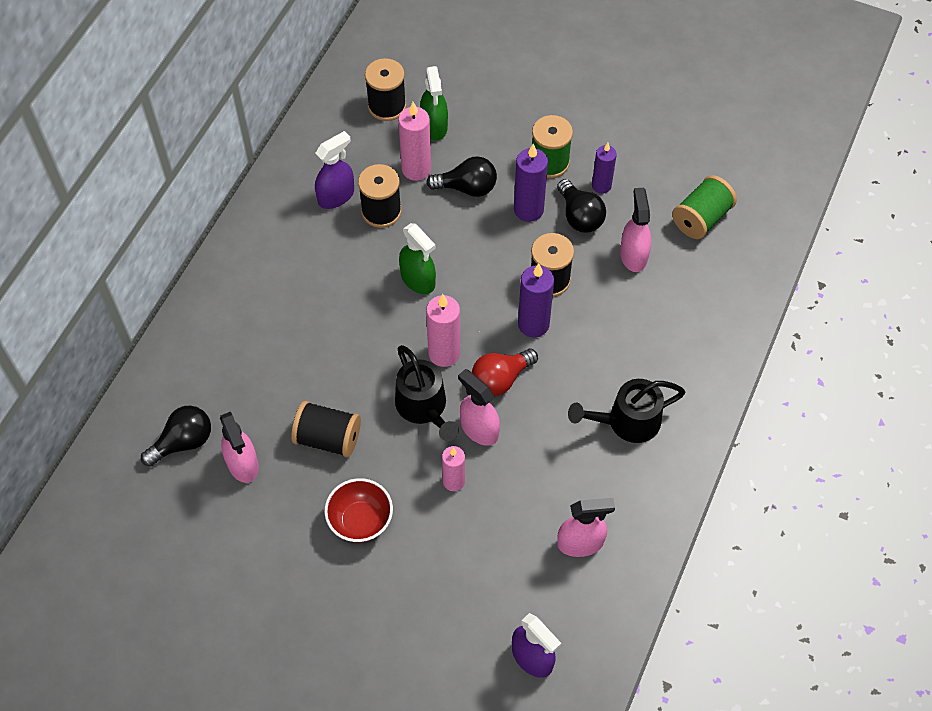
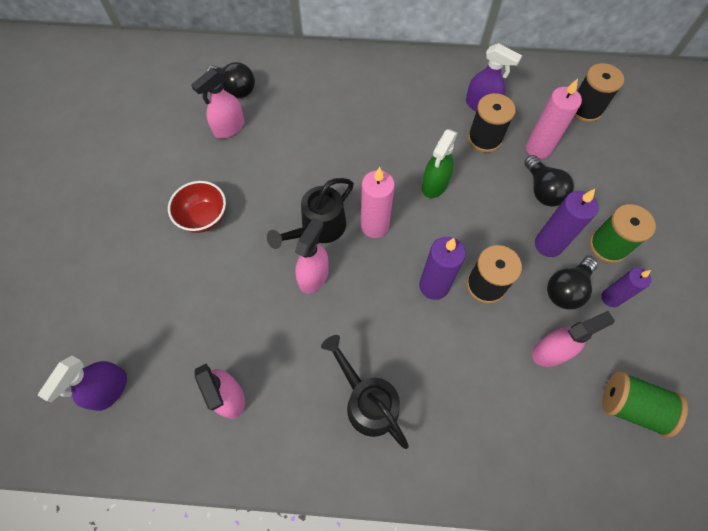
camera: 70 degrees right, 5 degrees up
black spool [291,401,361,458] -> none
green spray bottle [420,66,448,141] -> none
pink candle [442,446,465,491] -> none
red light bulb [472,349,538,396] -> none

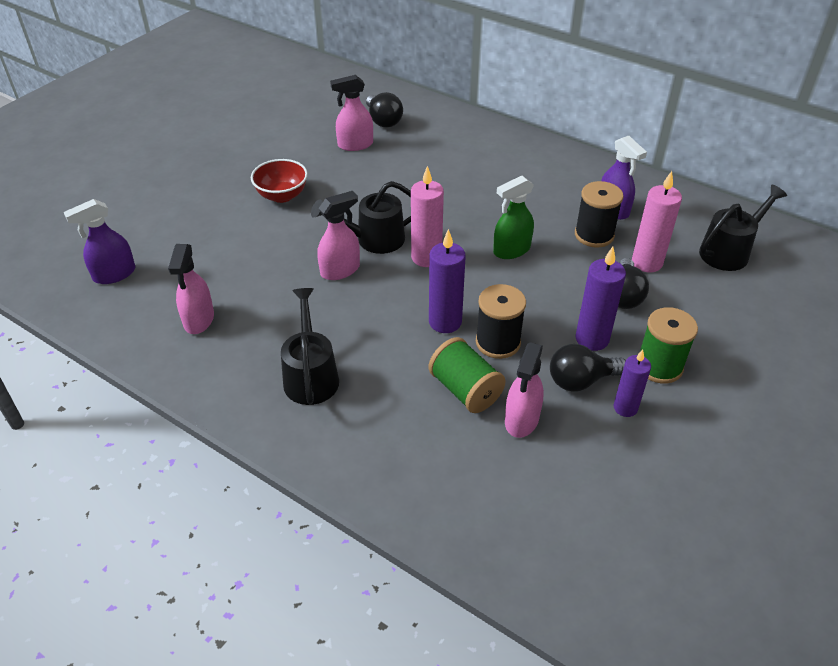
camera: 30 degrees right, 20 degrees down
pink spray bottle [532,311,615,367] -> pink spray bottle turned 105 degrees clockwise [505,342,544,438]
black spool [574,63,624,122] -> black watering can [699,185,787,271]
green spool [602,371,688,438] -> green spool moved to [429,337,506,413]

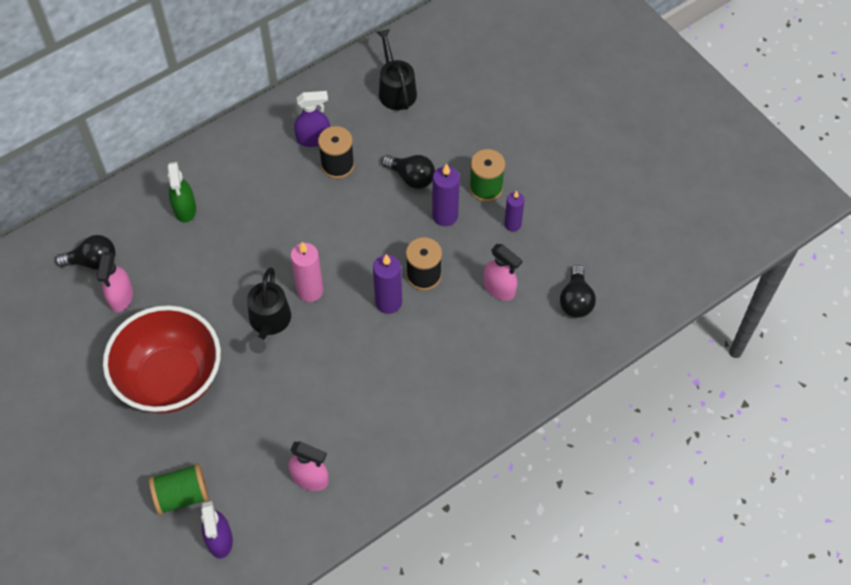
camera: 70 degrees left, 15 degrees up
red bowl [251,159,308,203] -> red bowl [103,305,221,414], size x2.09
black watering can [281,288,339,405] -> none
pink spray bottle [317,191,360,280] -> none
green spool [429,337,506,413] -> green spool moved to [149,463,209,515]
green spray bottle [493,176,534,259] -> green spray bottle moved to [168,162,196,223]
black light bulb [550,344,626,392] -> black light bulb moved to [560,265,596,318]
pink candle [632,171,682,272] -> none

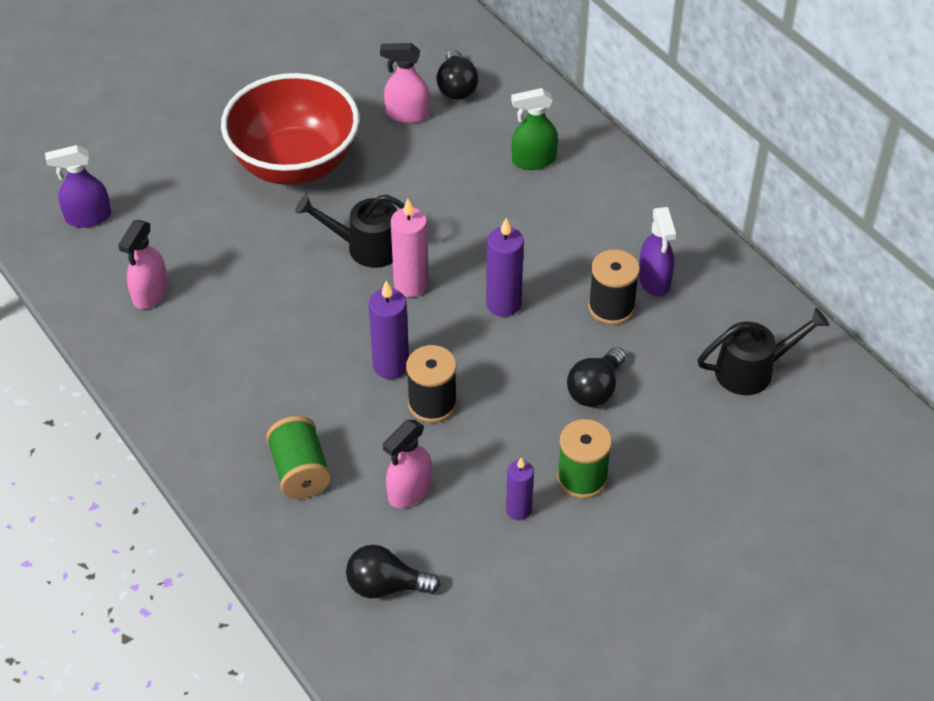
camera: 90 degrees right, 10 degrees down
green spool [149,463,209,515] -> green spool moved to [266,416,331,499]
purple candle [432,164,460,226] -> purple candle moved to [486,218,524,317]

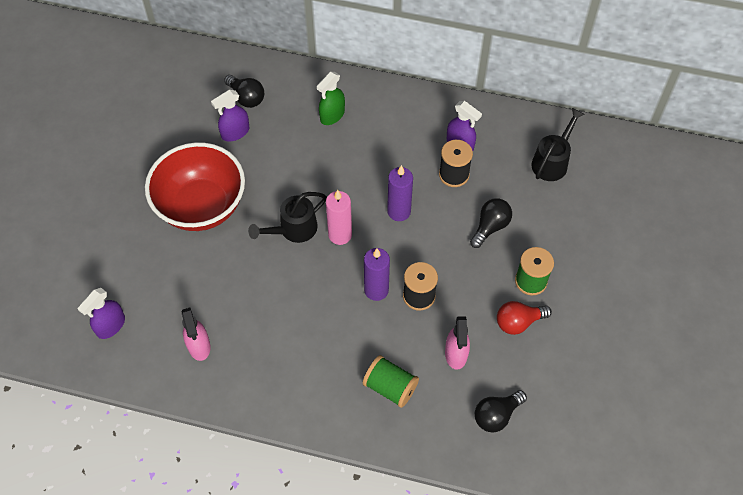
camera: 40 degrees left, 10 degrees up
pink spray bottle [380,43,430,123] -> purple spray bottle [211,90,249,142]
purple candle [506,458,534,520] -> red light bulb [497,301,552,335]
black light bulb [567,347,626,407] -> black light bulb turned 135 degrees counterclockwise [470,198,512,248]

